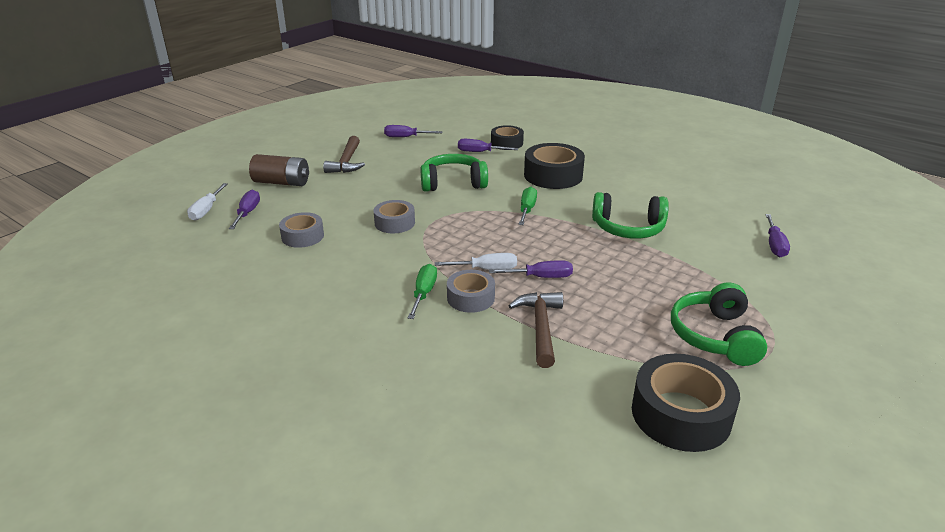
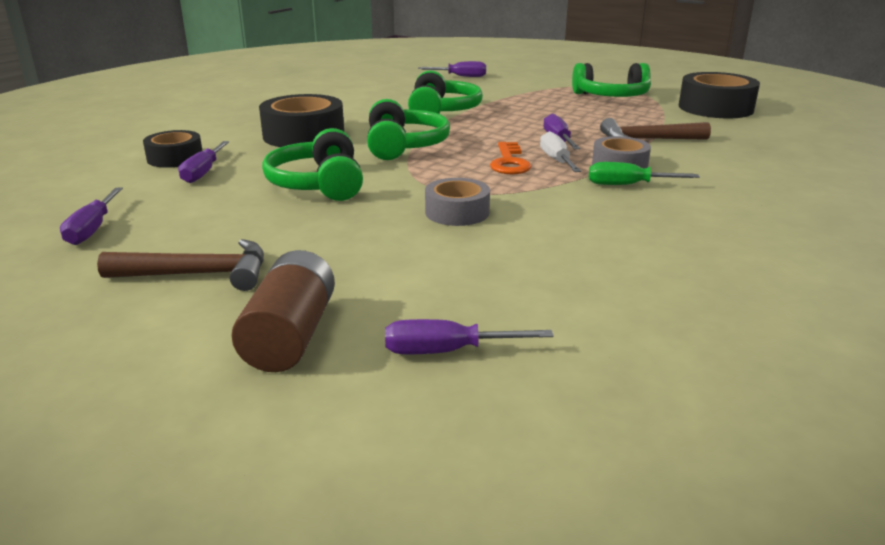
camera: 95 degrees left, 5 degrees down
white screwdriver [187,183,227,221] -> none
grey tape [279,212,324,248] -> none
green screwdriver [519,187,537,225] -> green headphones [367,99,450,160]
none -> orange key [490,142,531,174]

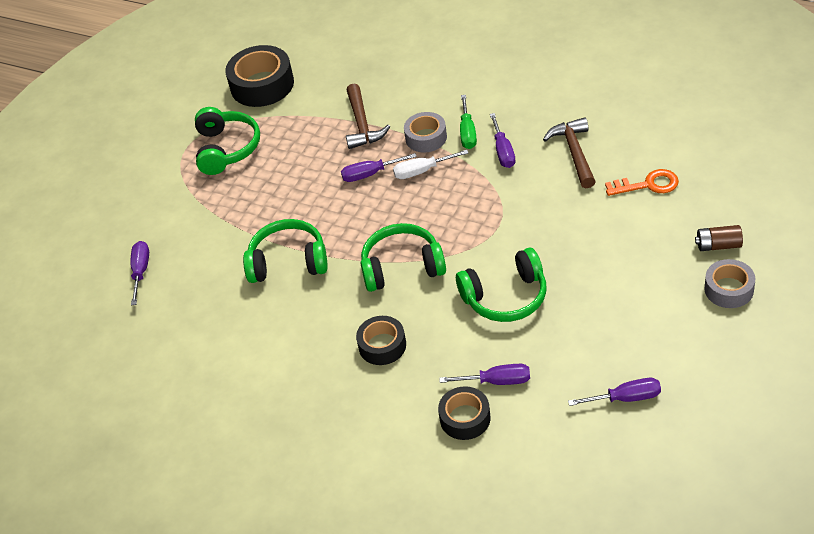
camera: 90 degrees left, 20 degrees up
brown hammer [97,239,264,291] -> brown hammer moved to [543,117,596,188]
brown battery [232,250,335,372] -> brown battery [695,225,743,251], size x0.63
black tape [259,94,344,147] -> black tape [356,316,406,365], size x0.61
purple screwdriver [385,319,554,354] -> purple screwdriver moved to [490,113,515,168]
grey tape [425,178,490,226] -> grey tape moved to [704,259,755,308]
orange key [490,142,531,174] -> orange key moved to [605,169,679,196]

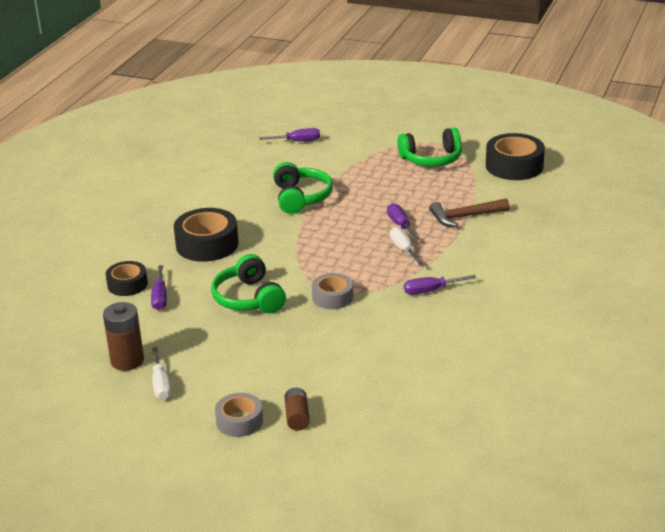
camera: 80 degrees right, 15 degrees down
black tape [356,316,406,365] -> black tape [174,208,239,262], size x1.64
green headphones [360,223,446,292] -> none
grey tape [404,112,447,152] -> grey tape moved to [312,273,353,309]
green screwdriver [460,95,477,149] -> none
brown hammer [543,117,596,188] -> none
purple screwdriver [568,378,661,406] -> brown battery [103,302,144,371]
orange key [605,169,679,196] -> none
none -> white screwdriver [152,347,171,400]

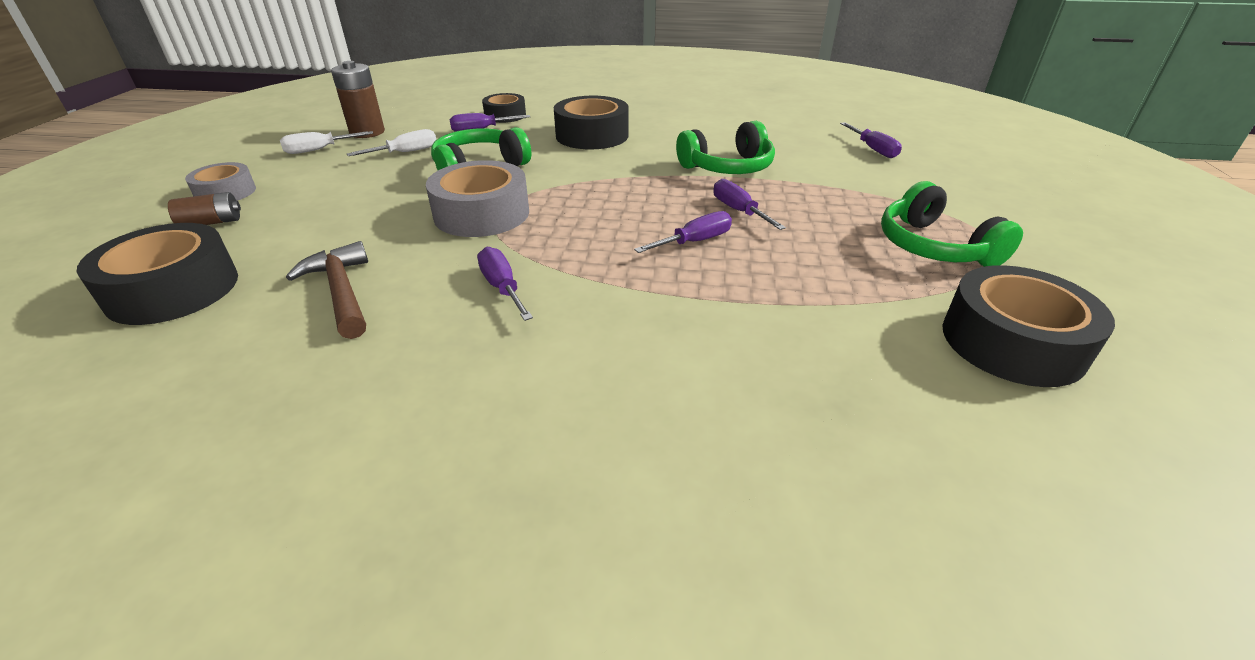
camera: 75 degrees right, 5 degrees up
grey tape [312,273,353,309] -> grey tape [426,160,529,237], size x1.64
white screwdriver [390,227,425,267] -> white screwdriver moved to [347,129,436,156]
brown hammer [429,198,510,227] -> brown hammer moved to [286,241,368,339]
none -> black tape [76,223,238,325]
none -> purple screwdriver [714,179,786,230]

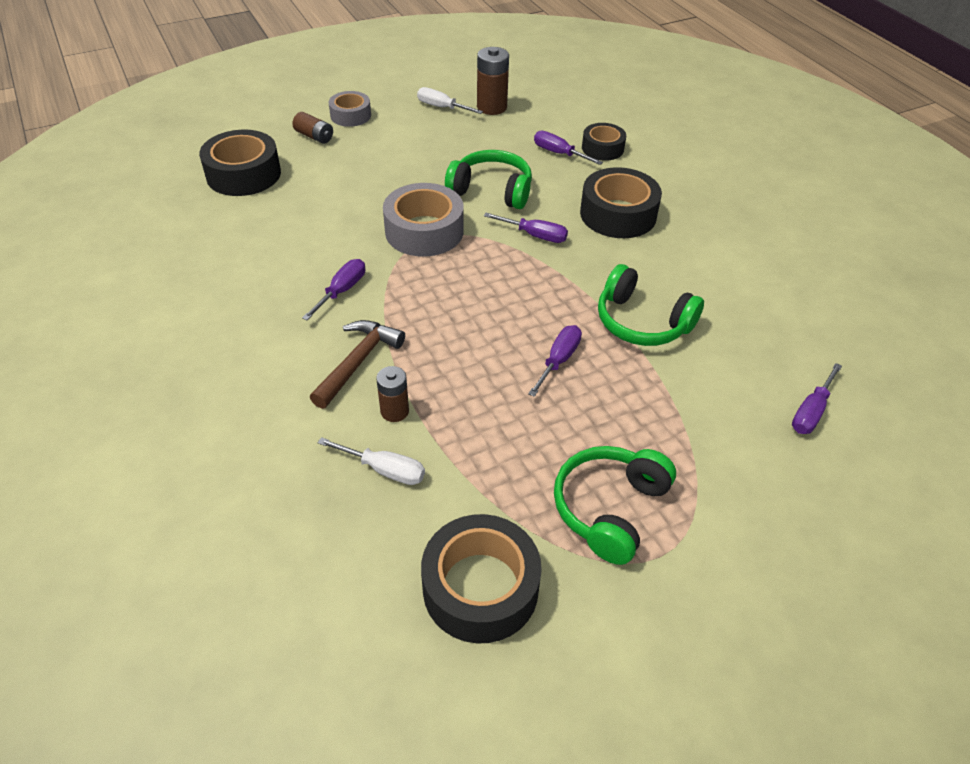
camera: 55 degrees right, 10 degrees up
brown hammer [286,241,368,339] -> brown hammer moved to [310,320,405,409]
white screwdriver [347,129,436,156] -> white screwdriver moved to [318,437,425,485]
purple screwdriver [634,211,732,253] -> purple screwdriver moved to [484,213,568,243]
none -> brown battery [376,366,409,422]

